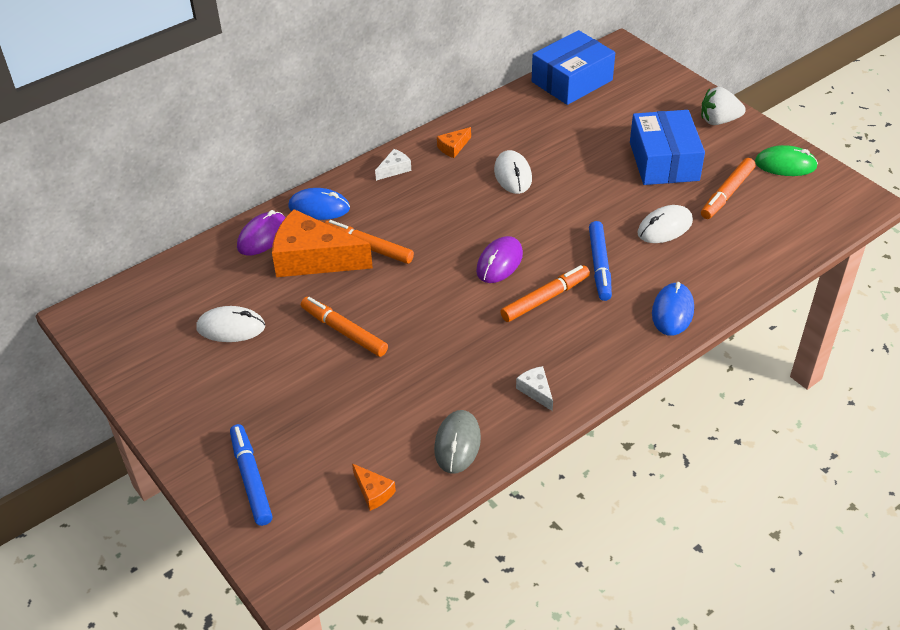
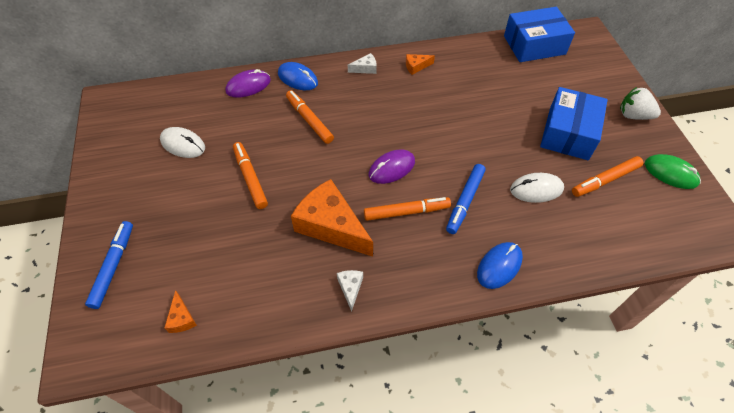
camera: 25 degrees right, 10 degrees up
orange cheese [272,209,373,277] -> orange cheese moved to [291,179,373,257]
grey mouse [434,410,481,474] -> none
white mouse [494,150,532,194] -> none

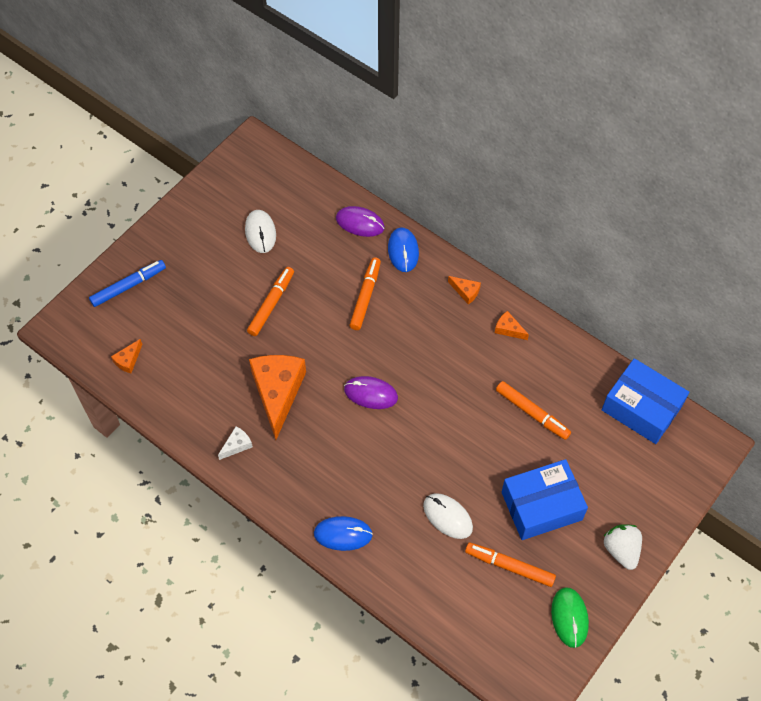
camera: 50 degrees right, 5 degrees up
white cheese [348,53,377,74] -> orange cheese [448,276,481,305]
orange marker [364,197,451,221] -> orange marker moved to [496,381,571,440]
blue marker [446,164,486,234] -> none

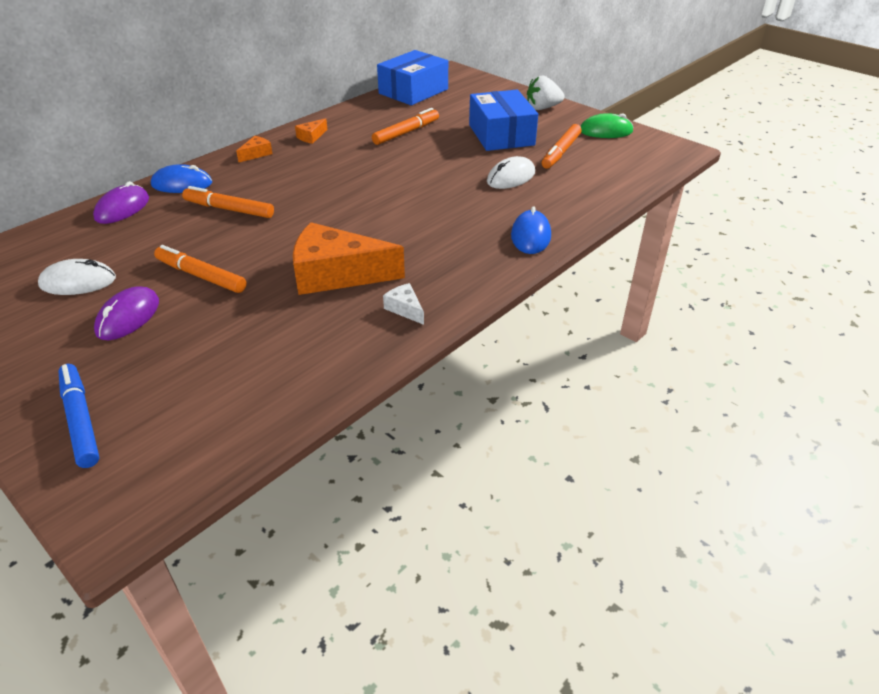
camera: 85 degrees left, 20 degrees down
orange cheese [111,339,143,373] -> none
purple mouse [344,376,398,409] -> purple mouse moved to [94,286,159,340]

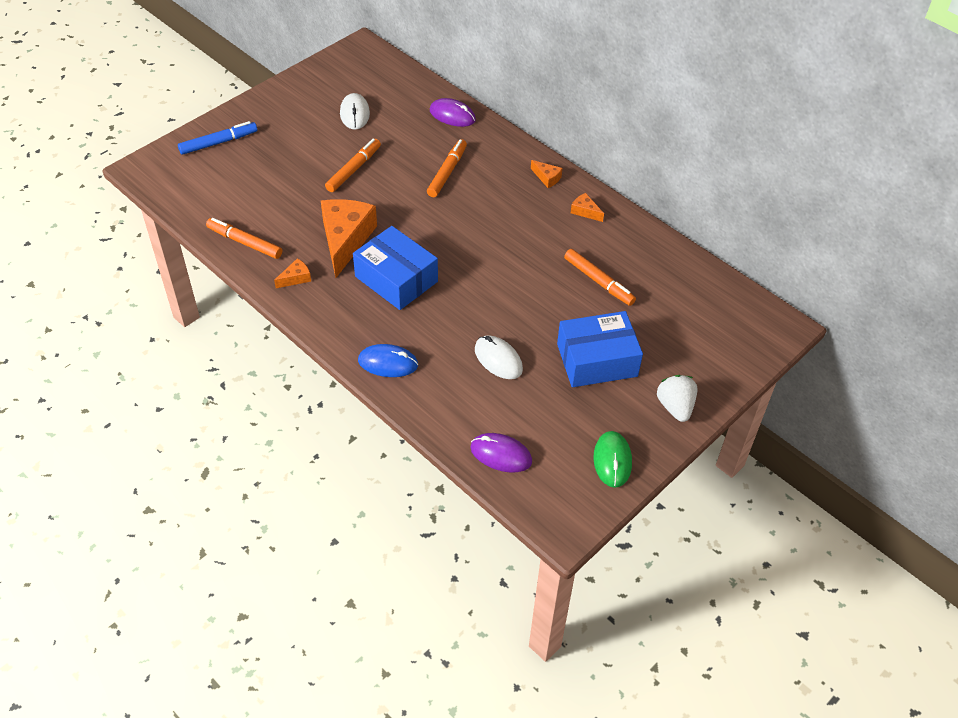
camera: 90 degrees right, 10 degrees up
purple mouse [94,286,159,340] -> purple mouse moved to [470,433,532,472]
blue mouse [151,164,212,193] -> none
blue box [377,50,448,105] -> blue box moved to [353,226,438,310]
white cheese [383,283,424,325] -> orange cheese [274,258,311,288]
orange marker [542,124,582,169] -> orange marker moved to [206,218,282,259]

